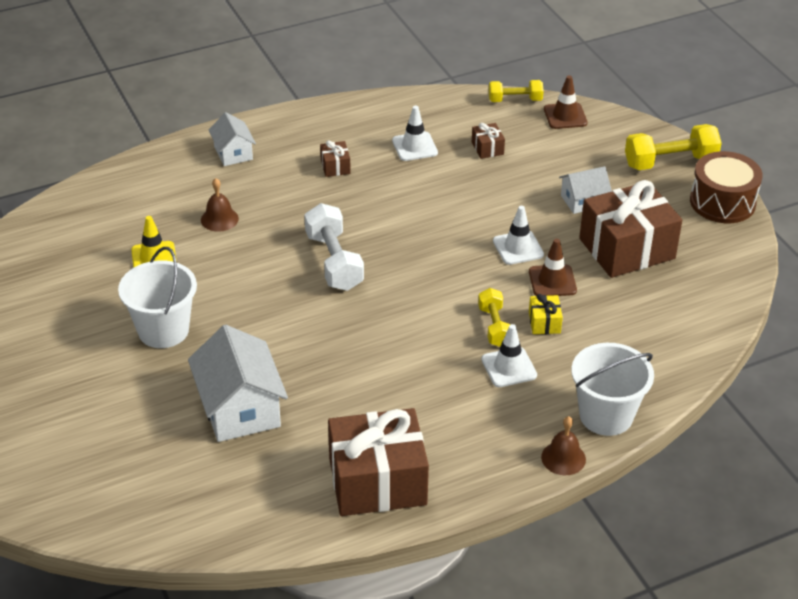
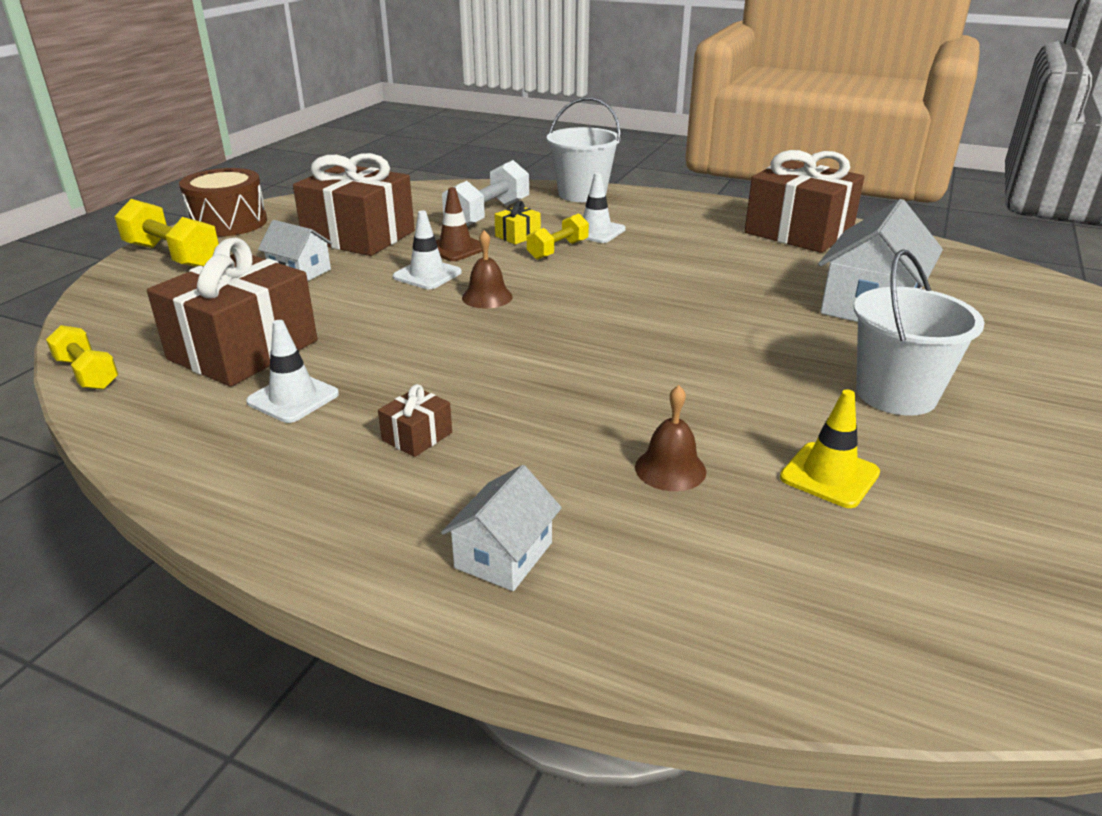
camera: 130 degrees left, 10 degrees down
white dumbbell [305,203,364,291] -> white dumbbell moved to [442,160,529,226]
brown gift [472,123,505,159] -> brown gift [147,237,317,387], size x2.43
brown bell [541,416,586,475] -> brown bell moved to [462,230,513,309]
brown traffic cone [544,75,588,129] -> none

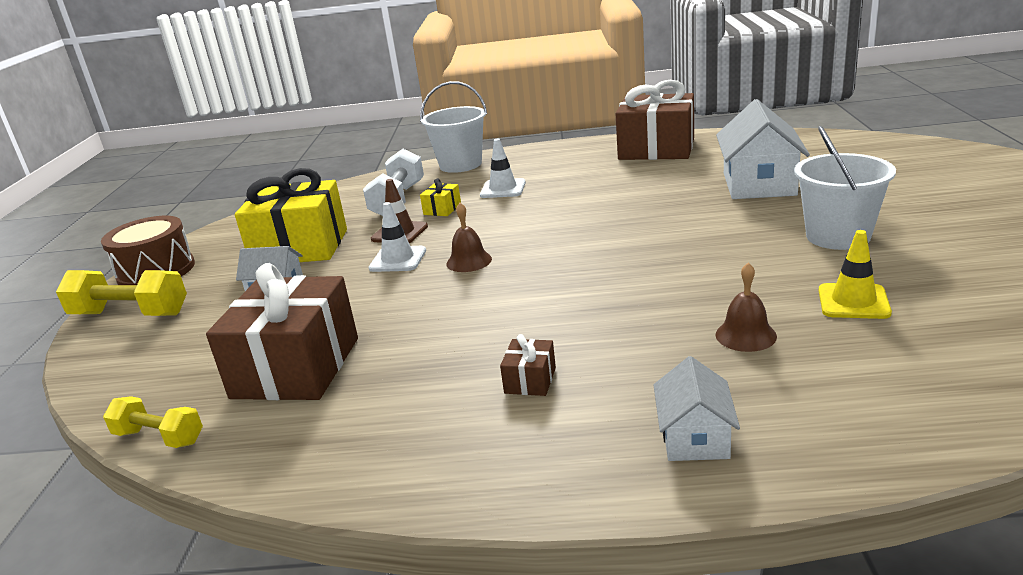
camera: 20 degrees left, 5 degrees down
white traffic cone [246,320,339,423] -> none
brown gift [293,153,415,256] -> yellow gift [235,168,347,262]
yellow dumbbell [527,213,589,260] -> none

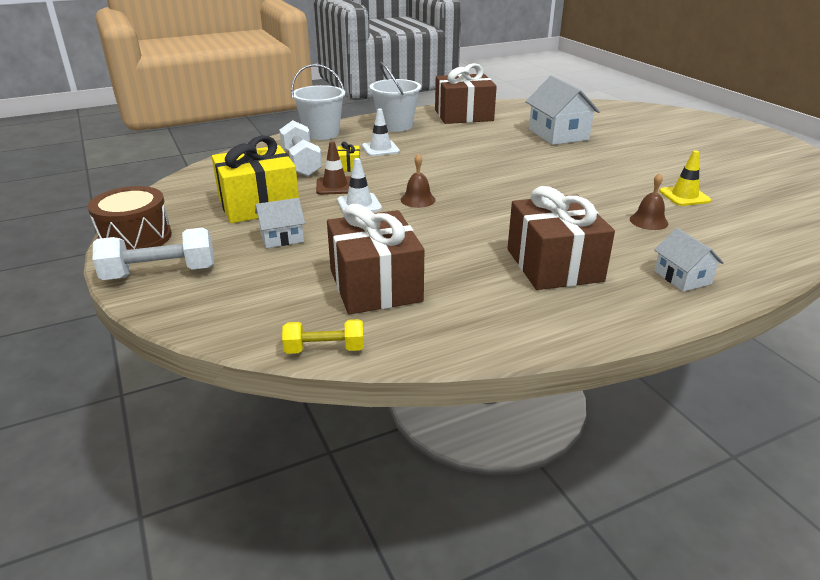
camera: 30 degrees left, 5 degrees up
yellow dumbbell [56,270,187,316] -> white dumbbell [93,228,214,280]
brown gift [500,334,556,396] -> brown gift [507,186,615,290], size x2.43
white bucket [794,126,896,250] -> white bucket moved to [370,62,421,132]

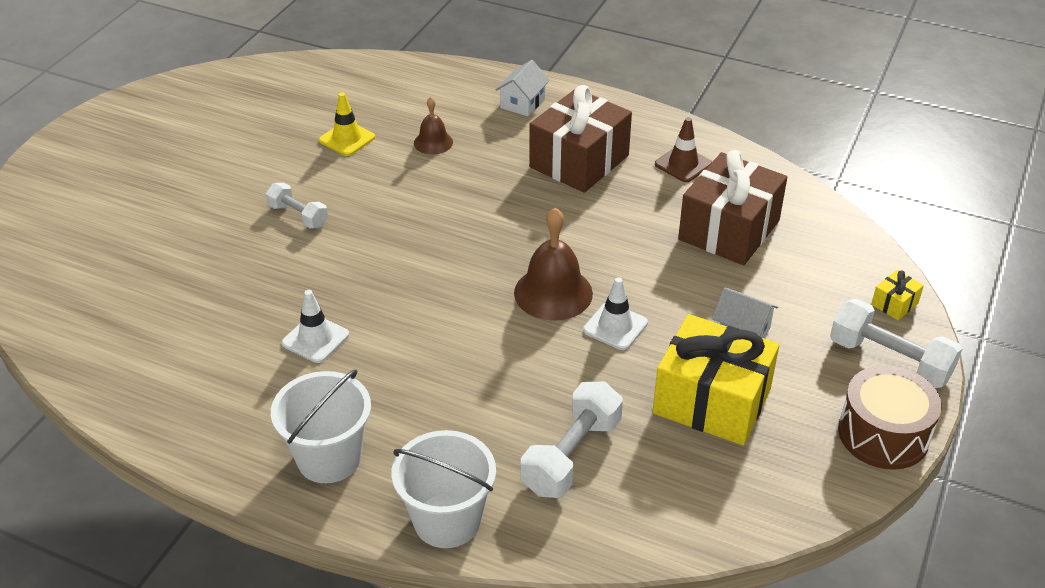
camera: 130 degrees left, 10 degrees up
yellow dumbbell [282,319,364,354] -> none
brown traffic cone [316,141,351,195] -> brown traffic cone moved to [655,117,712,182]
yellow gift [337,142,360,172] -> yellow gift moved to [871,270,924,320]
white traffic cone [362,109,400,156] -> white traffic cone moved to [282,290,349,363]
brown bell [401,154,436,208] -> brown bell [514,208,593,321], size x1.74
brown gift [435,63,497,124] -> none
white house [526,76,600,145] -> none
none -> white dumbbell [266,183,328,229]

